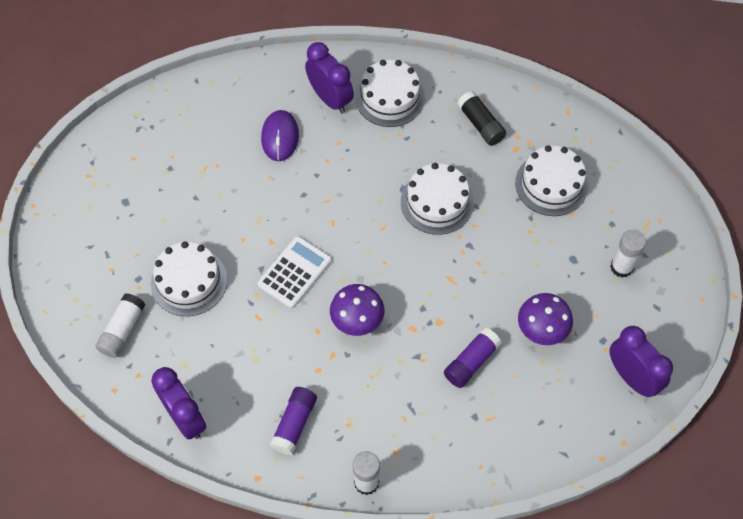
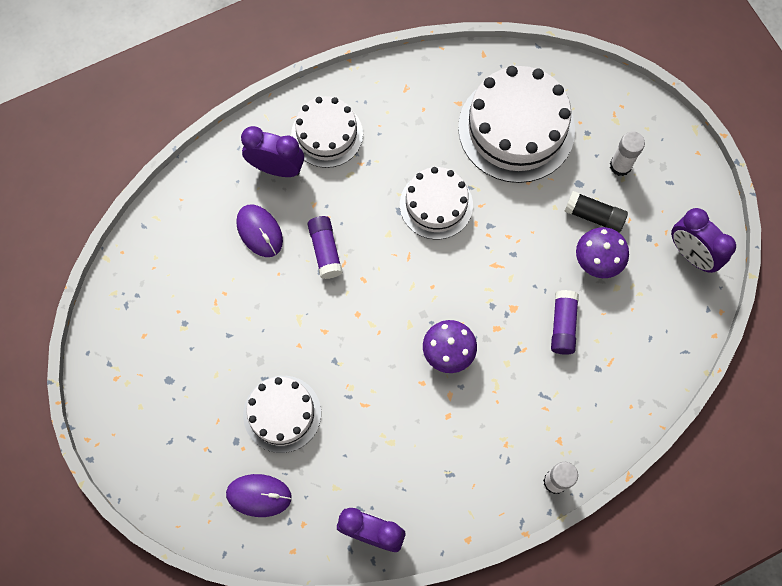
camera: 35 degrees left, 10 degrees up
white glue stick [95,293,145,358] -> purple mouse [226,474,292,517]
white calculator [257,236,332,308] -> none
purple glue stick [270,387,317,455] -> purple glue stick moved to [308,216,343,279]
black glue stick [457,91,506,146] -> black glue stick moved to [564,191,628,233]
white cake [515,145,588,216] -> white cake [458,66,575,183], size x1.63
purple clock [610,326,673,397] -> purple clock turned 150 degrees counterclockwise [671,208,736,273]

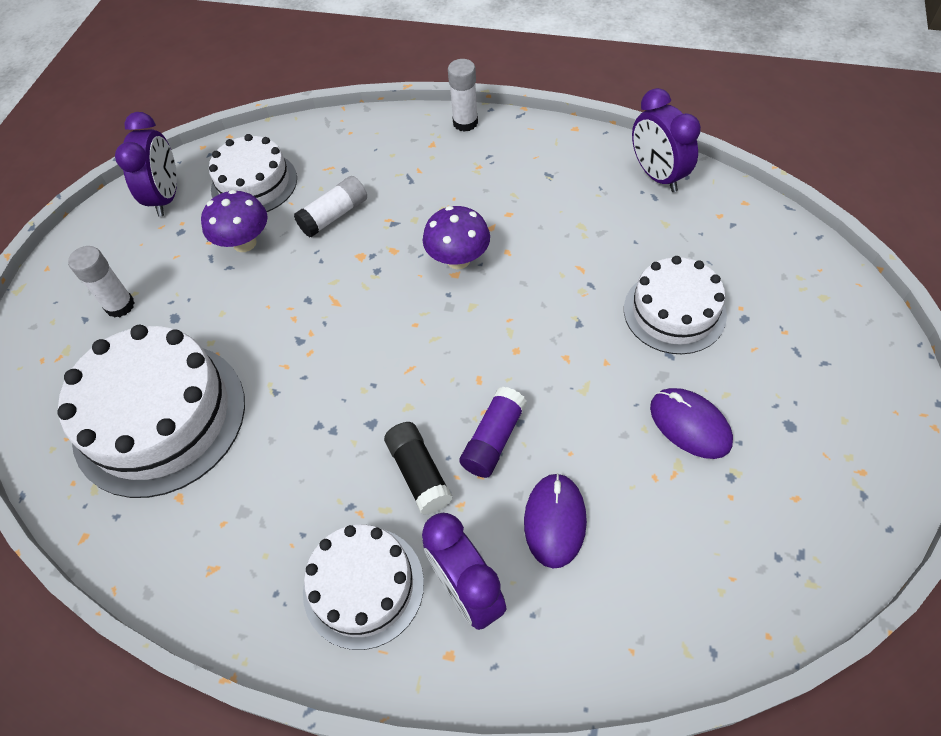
camera: 135 degrees left, 15 degrees down
purple mouse [226,474,292,517] -> purple mouse moved to [650,388,733,459]
white cake [400,167,473,239] -> white cake moved to [209,134,297,212]
purple glue stick [551,290,579,355] -> white glue stick [294,176,367,237]
black glue stick [564,191,628,233] -> black glue stick moved to [384,422,453,515]

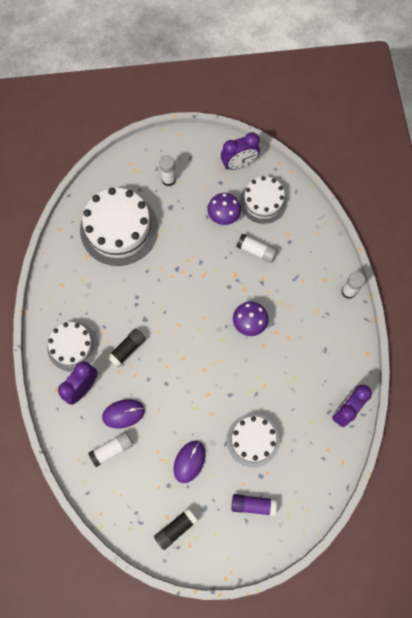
camera: 65 degrees right, 15 degrees up
purple glue stick [459,387,527,478] -> purple glue stick moved to [232,494,277,516]
none -> white glue stick [88,431,133,467]
none -> black glue stick [154,508,198,550]

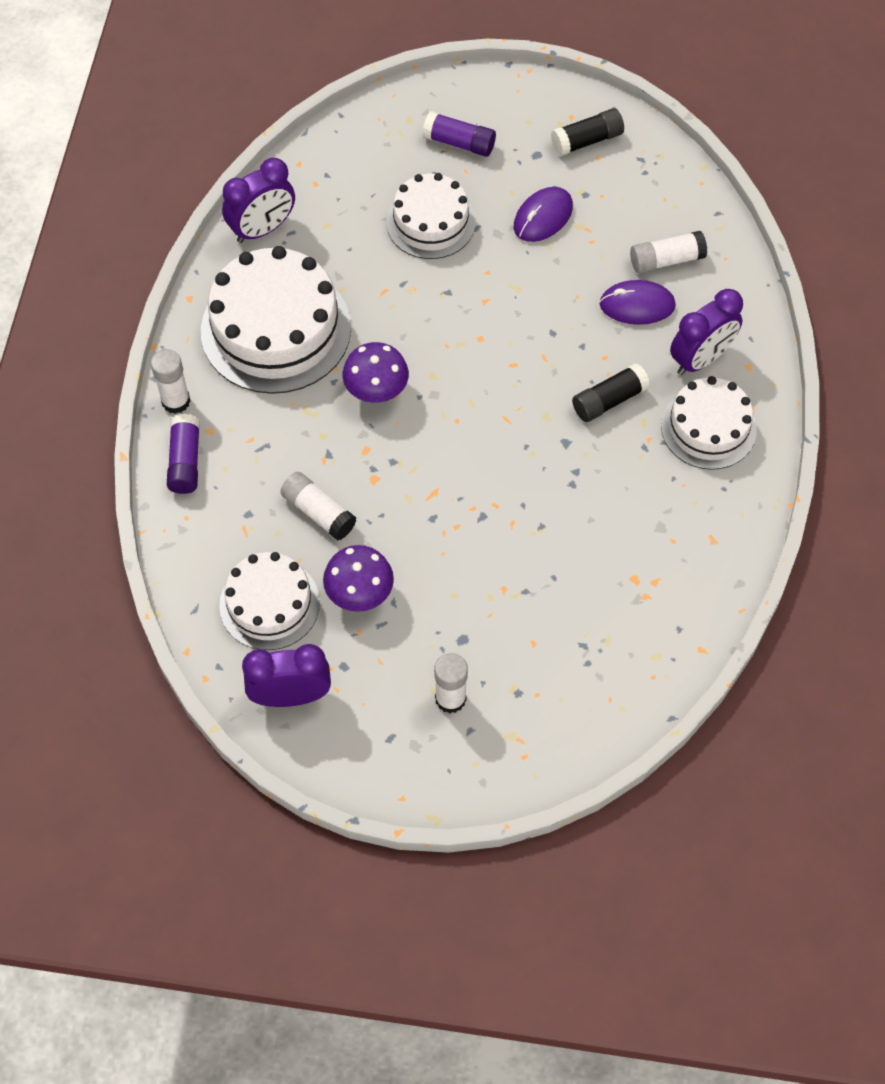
camera: 165 degrees left, 10 degrees down
white cake [80,188,158,266] -> white cake moved to [201,246,351,394]
none -> purple glue stick [167,414,200,494]

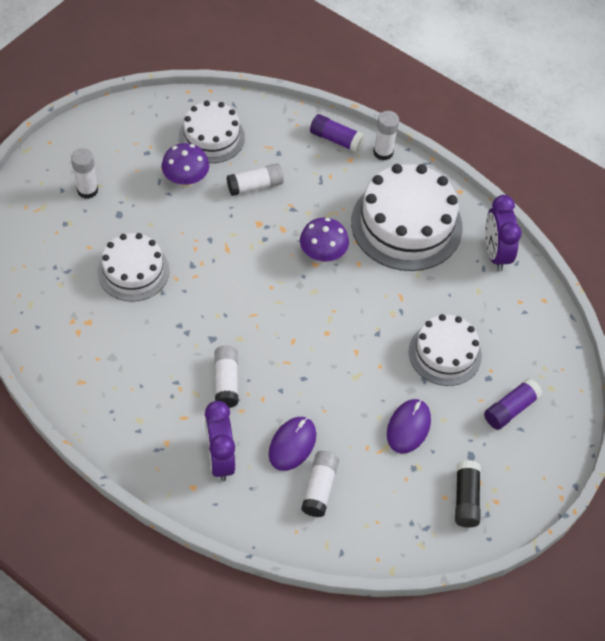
camera: 115 degrees right, 5 degrees down
purple clock [242,644,331,707] -> none
purple mouse [514,187,573,242] -> purple mouse turned 45 degrees clockwise [387,399,431,454]
black glue stick [572,363,650,422] -> white glue stick [214,345,238,408]
white cake [661,376,757,470] -> white cake moved to [98,233,170,302]

